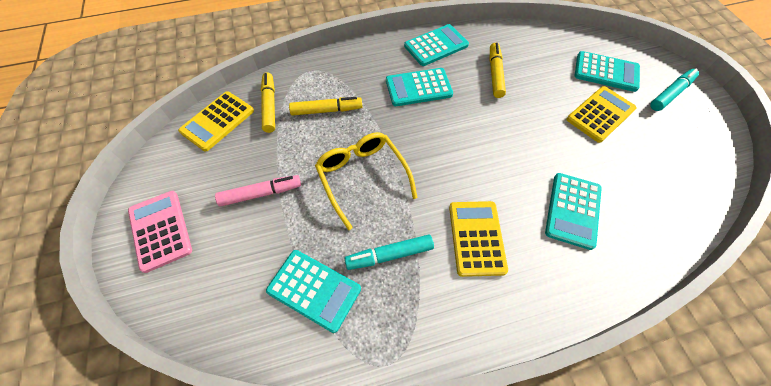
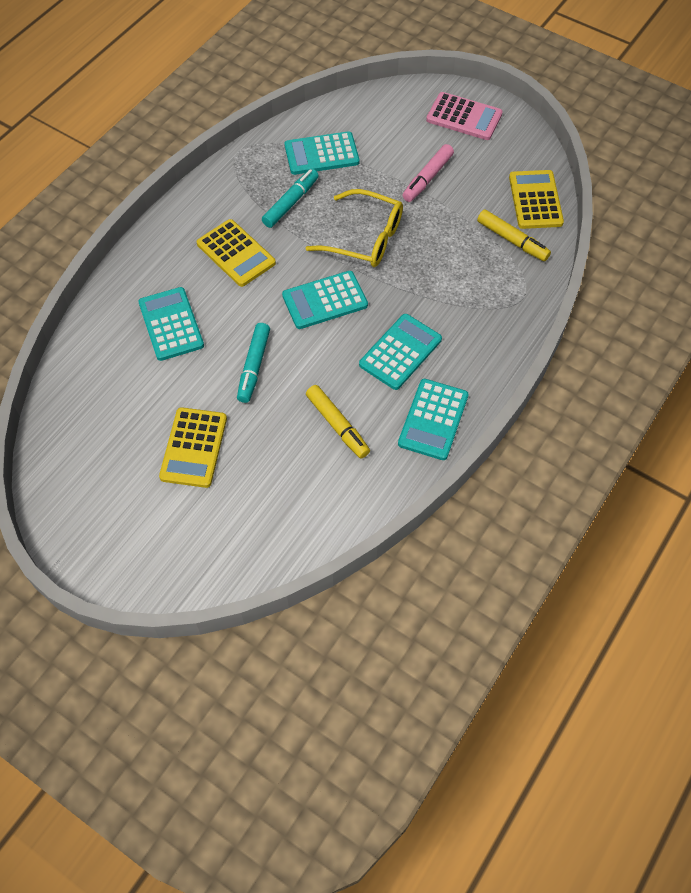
camera: 140 degrees right, 0 degrees up
yellow marker [289,97,362,116] -> none
turquoise calculator [575,51,640,92] -> turquoise calculator moved to [282,271,368,329]
turquoise marker [650,69,699,111] -> turquoise marker moved to [237,323,270,403]

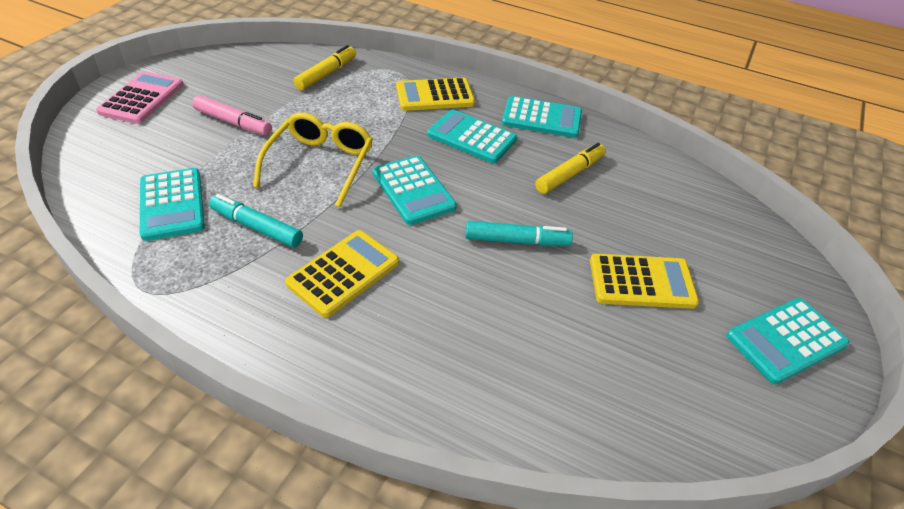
camera: 100 degrees left, 15 degrees down
turquoise calculator [138,287,204,361] -> turquoise calculator moved to [726,298,849,384]
yellow calculator [509,170,564,229] -> yellow calculator moved to [396,78,475,111]

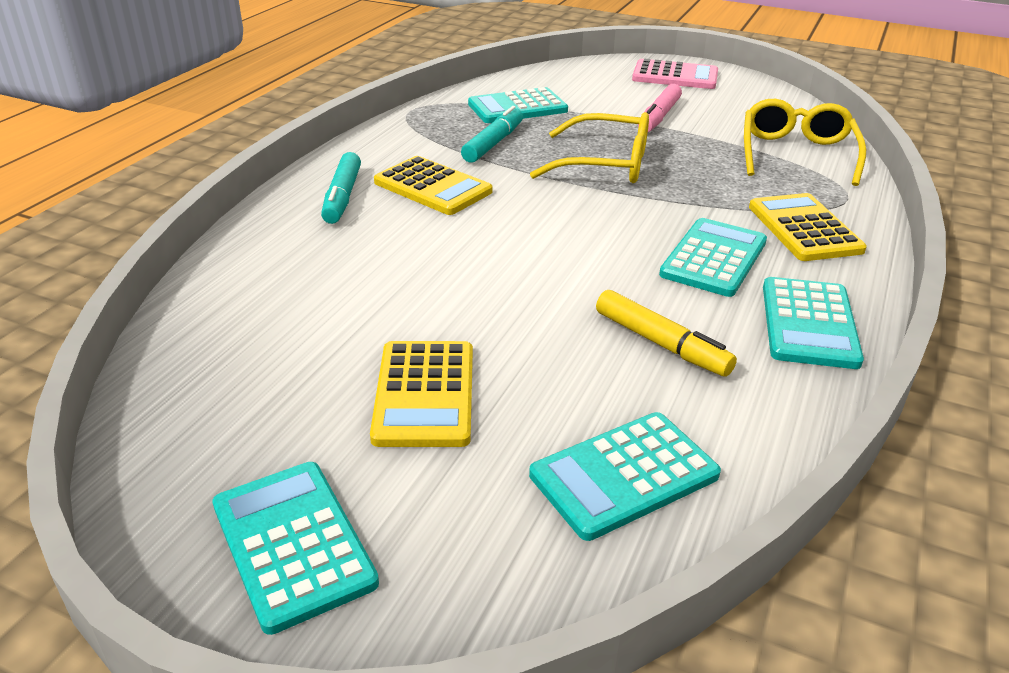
camera: 90 degrees right, 10 degrees down
yellow marker [293,45,356,90] -> yellow glasses [744,99,866,186]
turquoise calculator [372,155,457,225] -> turquoise calculator moved to [529,412,721,541]
turquoise marker [465,221,573,246] -> turquoise marker moved to [321,152,361,224]

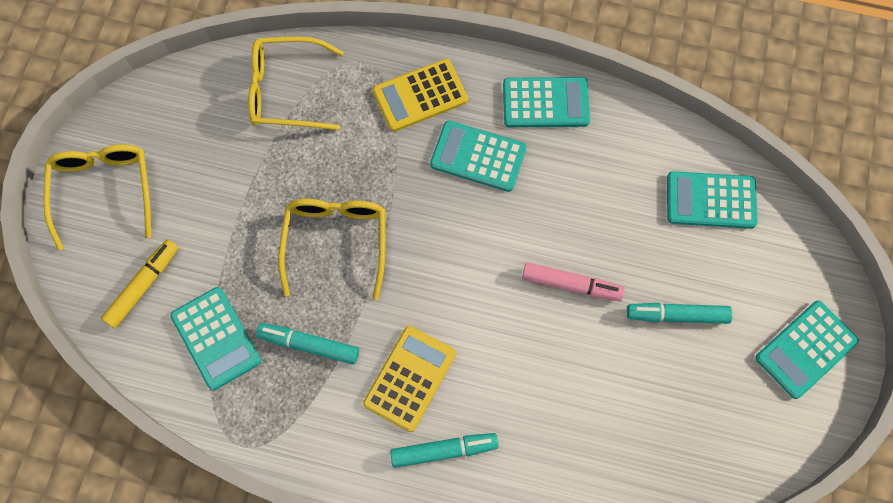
camera: 100 degrees left, 35 degrees up
yellow calculator [370,341,473,447] -> turquoise marker [627,303,733,324]
turquoise calculator [529,412,721,541] -> turquoise calculator turned 135 degrees clockwise [667,171,758,229]
yellow marker [596,290,737,377] -> yellow marker moved to [101,239,178,328]
pink calculator [632,59,718,89] -> yellow glasses [43,144,151,250]
pink marker [638,84,682,132] -> pink marker moved to [522,262,625,301]

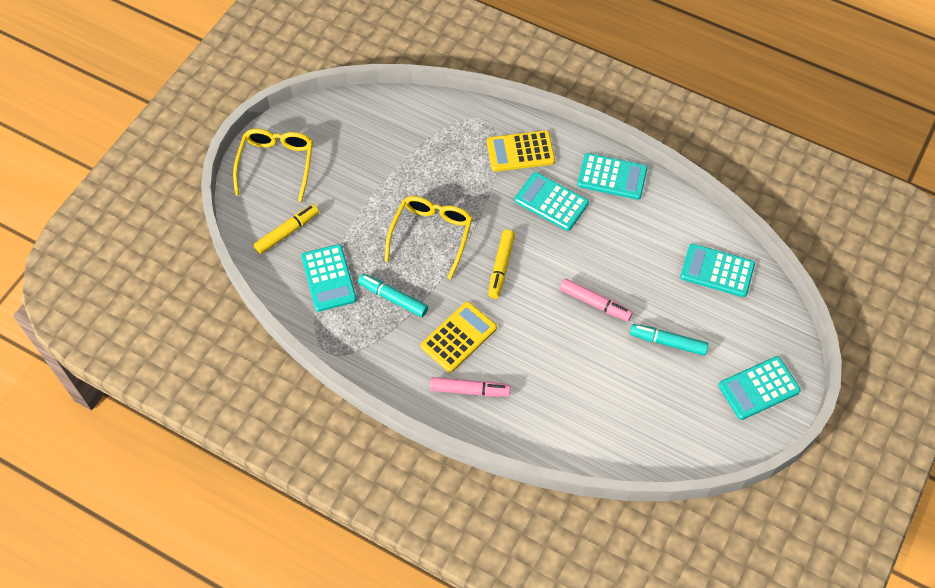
camera: 15 degrees right, 10 degrees down
yellow glasses [248,37,344,130] -> none
turquoise marker [390,433,498,468] -> pink marker [430,377,510,397]
none -> yellow marker [488,230,515,299]

